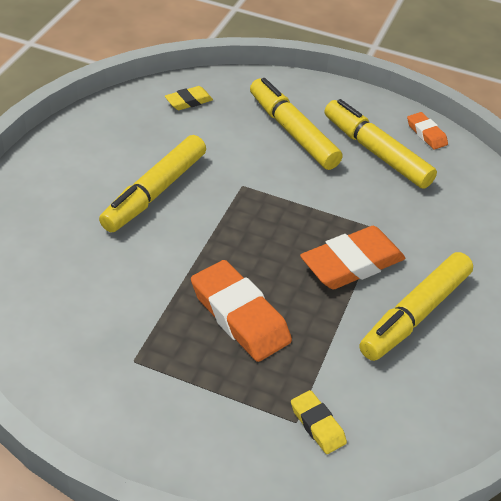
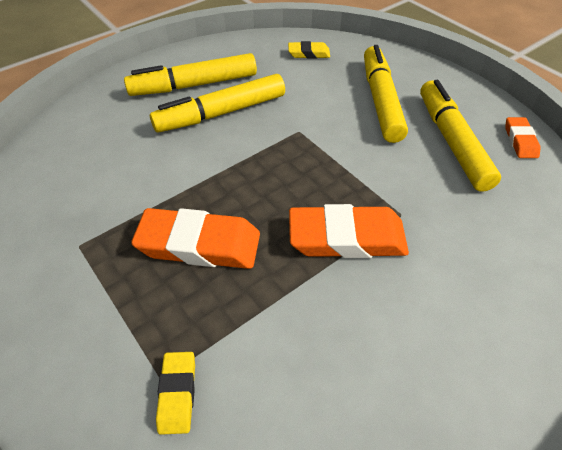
camera: 35 degrees right, 5 degrees up
orange eraser [191,260,292,362] -> orange eraser turned 75 degrees counterclockwise [131,208,260,269]
yellow marker [359,252,473,361] -> yellow marker moved to [124,53,257,96]

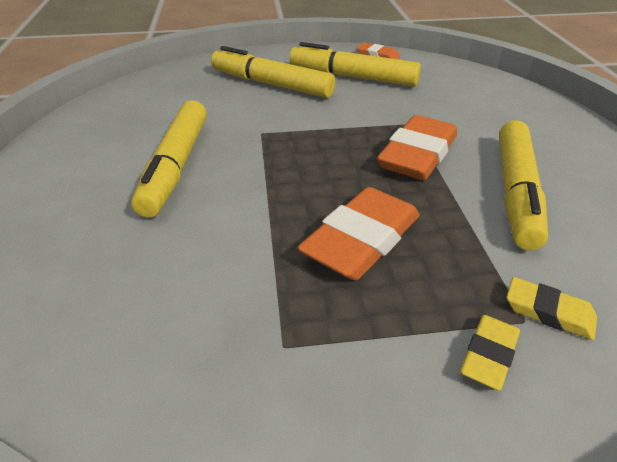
camera: 60 degrees left, 10 degrees down
yellow marker [124,53,257,96] -> yellow marker moved to [499,120,548,250]
yellow eraser [288,41,330,59] -> yellow eraser moved to [460,315,520,391]

